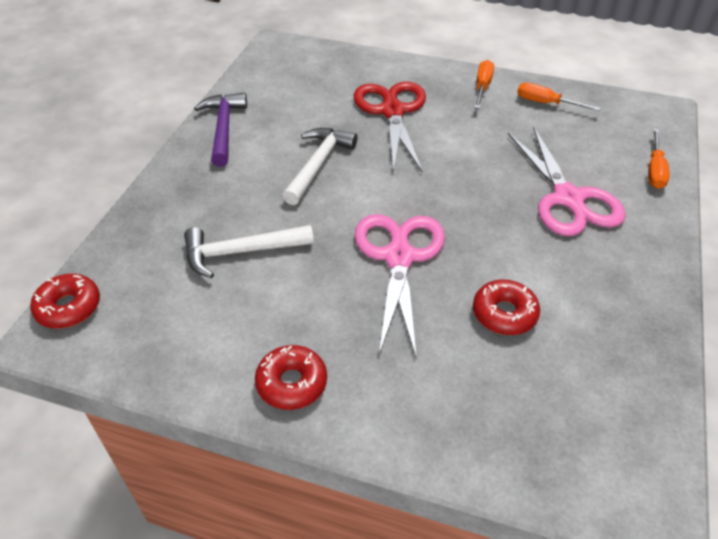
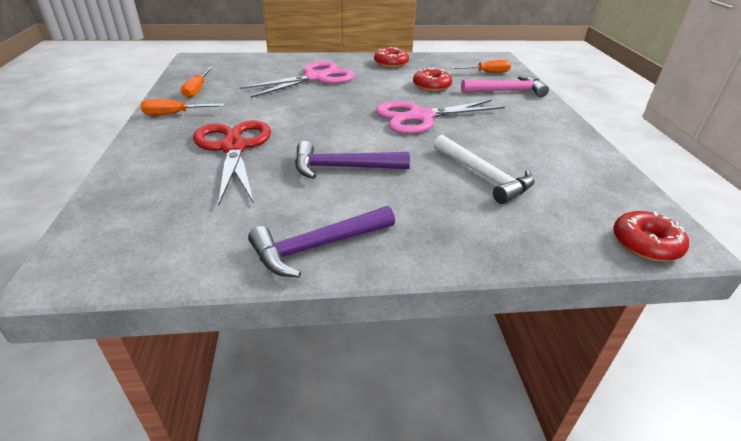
camera: 115 degrees left, 10 degrees down
red donut [255,345,327,410] -> red donut moved to [374,47,409,68]
white hammer [282,128,357,205] -> purple hammer [295,141,410,179]
red scissors [354,82,426,172] -> red scissors turned 105 degrees clockwise [193,120,271,205]
orange screwdriver [648,129,670,189] -> orange screwdriver moved to [451,60,511,73]
none -> pink hammer [461,75,549,97]

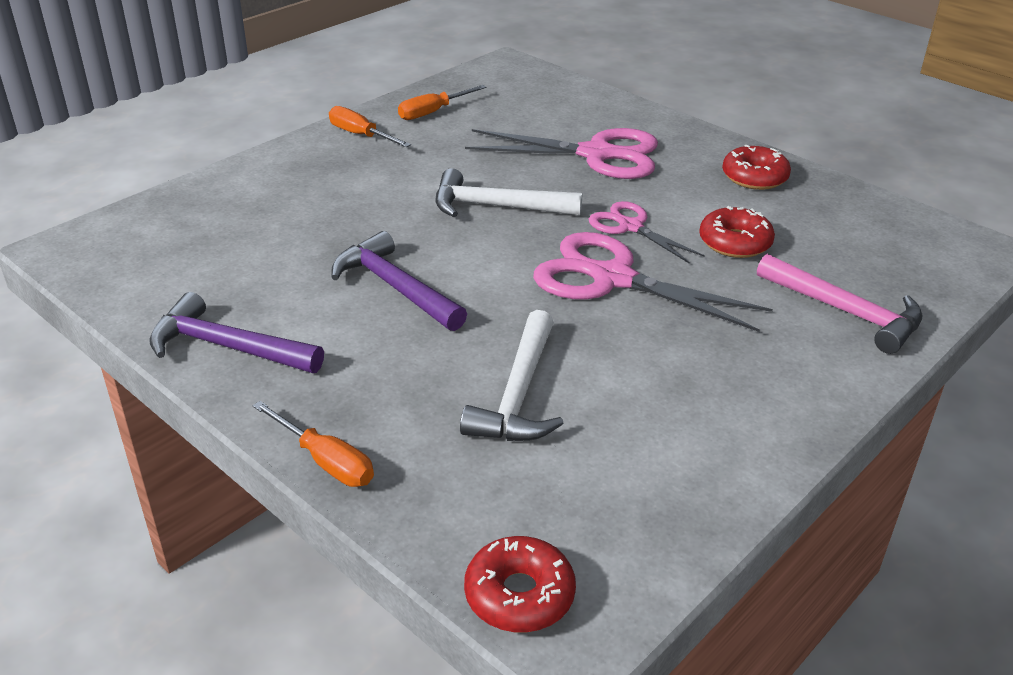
camera: 50 degrees right, 0 degrees up
red scissors [193,120,271,205] -> none
orange screwdriver [451,60,511,73] -> orange screwdriver moved to [253,401,374,487]
none -> white hammer [436,168,582,217]
none -> pink scissors [589,201,705,264]

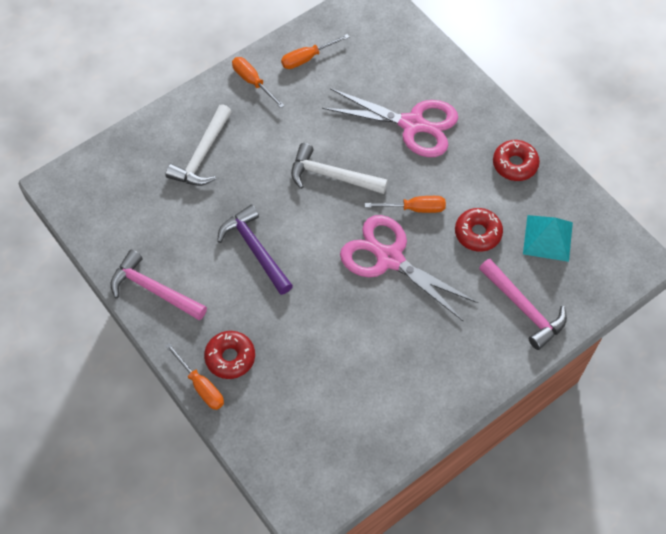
camera: 10 degrees right, 25 degrees up
purple hammer [149,292,324,373] -> pink hammer [110,250,207,321]
white hammer [460,310,564,441] -> white hammer moved to [165,104,232,186]
red donut [464,536,576,633] -> red donut moved to [204,331,255,379]
pink scissors [589,201,705,264] -> orange screwdriver [365,196,446,213]
none -> turquoise pyramid [523,215,573,262]

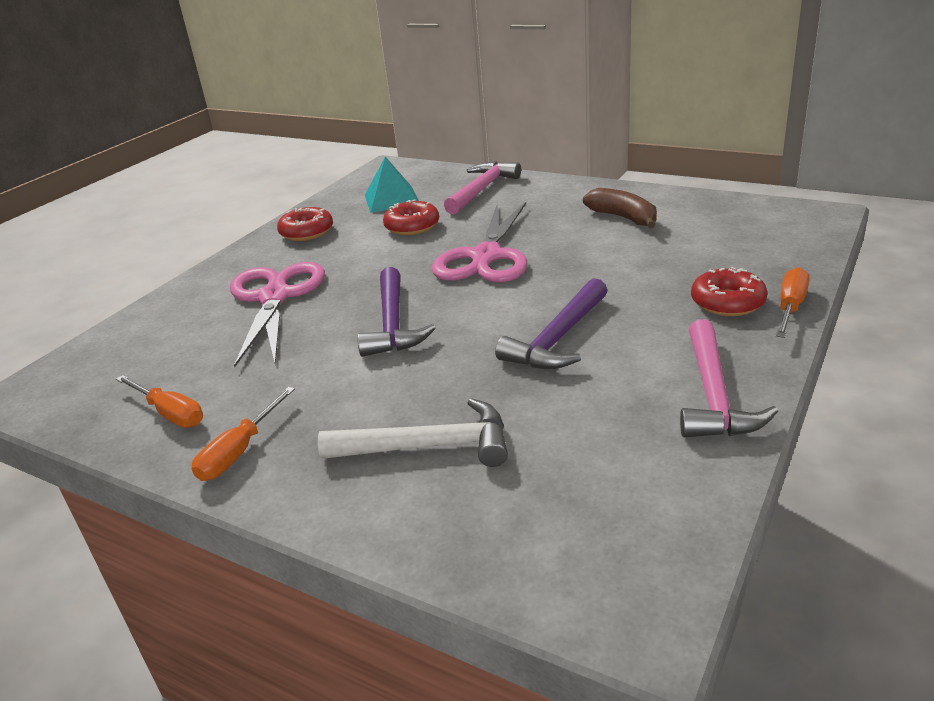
camera: 110 degrees left, 30 degrees down
white hammer [291,143,388,194] -> purple hammer [357,267,436,357]
orange screwdriver [365,196,446,213] -> none
none -> brown banana [583,188,657,228]

